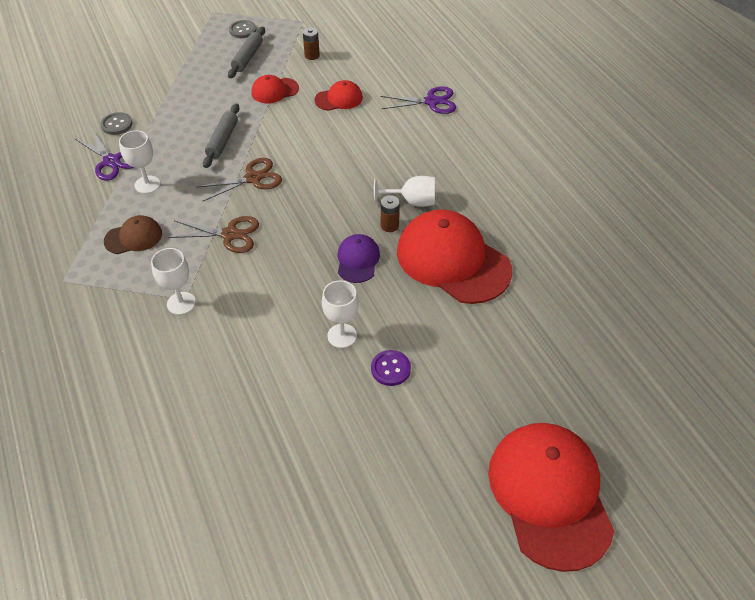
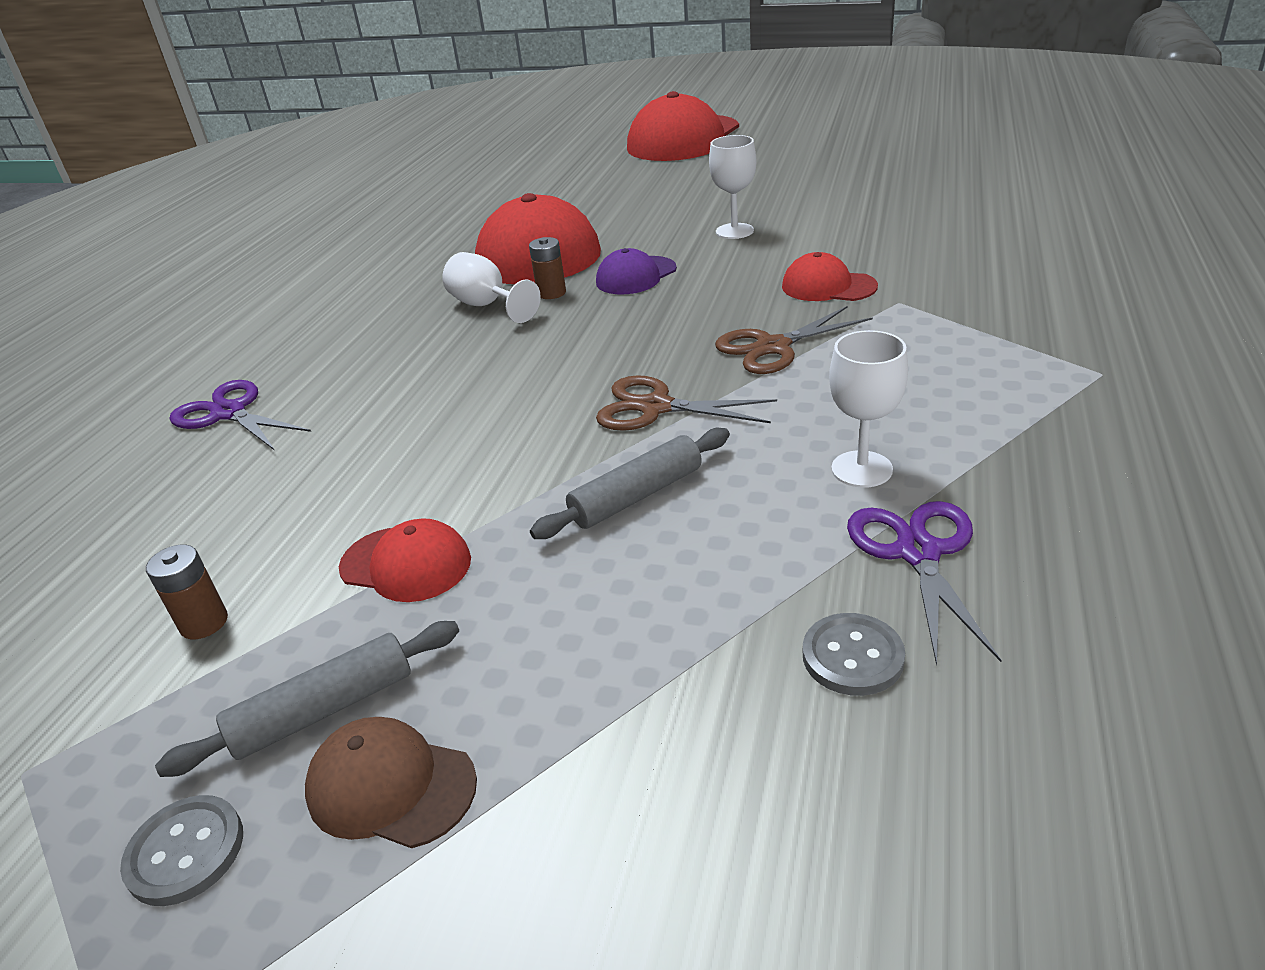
camera: 135 degrees left, 15 degrees down
brown cap [104,215,162,254] -> brown cap moved to [305,717,477,848]
white goblet [151,248,196,315] -> none
brown scissors [169,216,259,253] -> brown scissors turned 75 degrees counterclockwise [715,306,873,374]
red cap [314,80,363,111] -> red cap moved to [782,252,878,301]
purple button [371,350,411,386] -> none

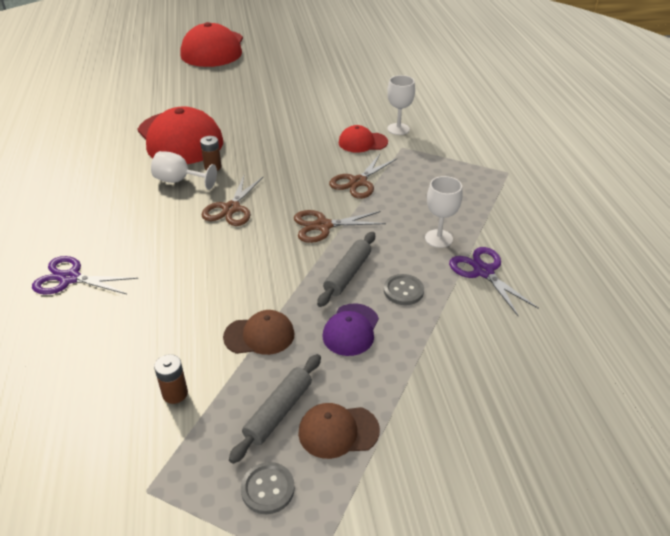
camera: 30 degrees left, 5 degrees up
red cap [339,518,471,602] -> brown cap [223,310,294,355]
purple cap [596,248,677,294] -> purple cap moved to [323,304,379,356]
white goblet [709,135,756,239] -> white goblet moved to [387,75,415,135]
grey button [803,613,905,696] -> grey button moved to [384,274,424,305]
none -> brown scissors [202,176,263,226]

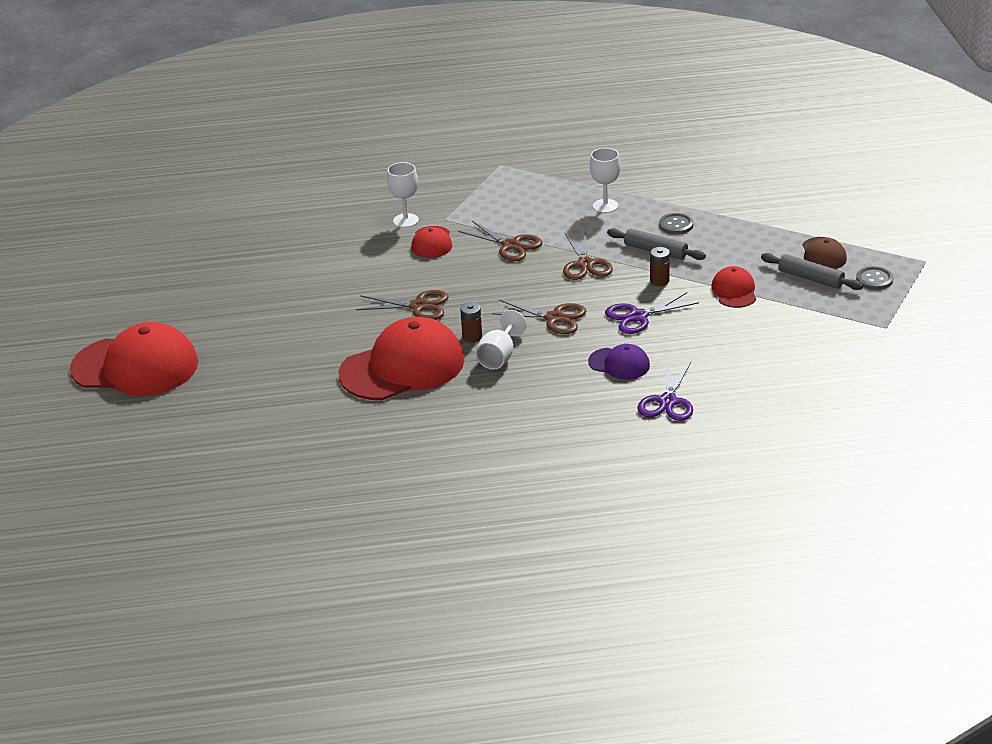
camera: 85 degrees left, 5 degrees down
brown battery [154,354,188,404] -> brown battery moved to [650,247,670,286]
brown cap [223,310,294,355] -> red cap [711,266,756,308]
purple cap [323,304,379,356] -> purple cap moved to [588,344,650,380]
purple scissors [449,247,539,316] -> purple scissors moved to [605,292,699,334]
none -> brown scissors [356,290,448,320]

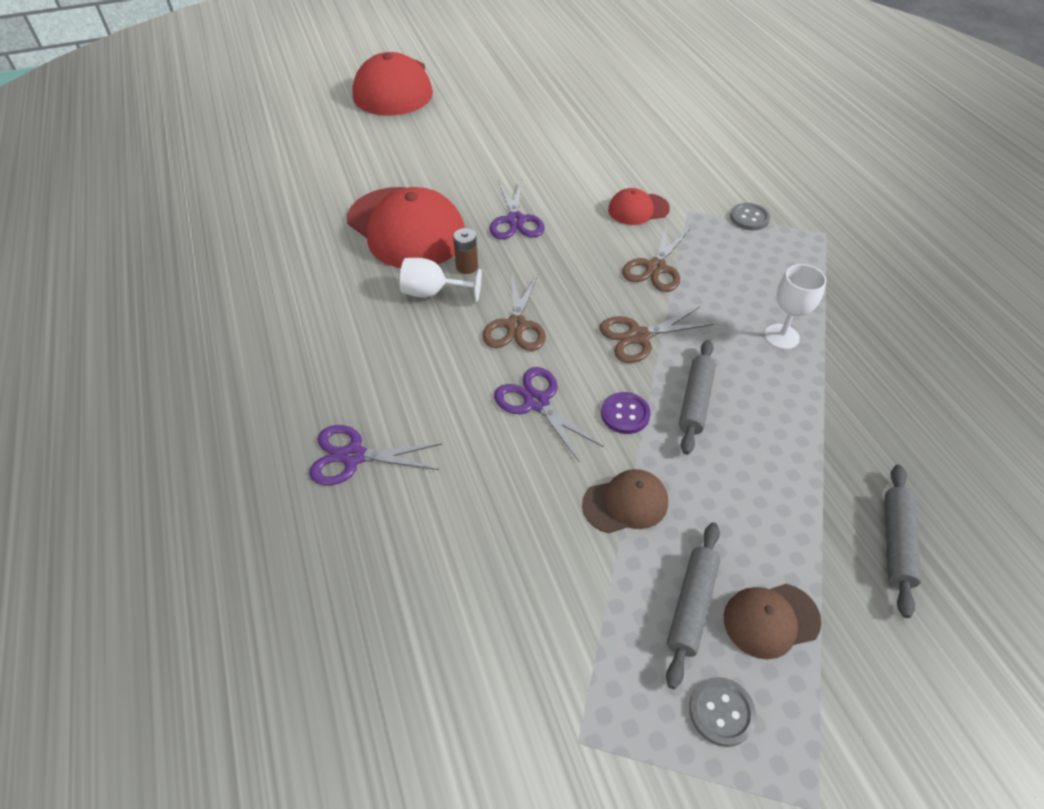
camera: 75 degrees right, 15 degrees up
brown scissors [356,290,448,320] -> purple scissors [490,180,545,239]
white goblet [387,162,419,228] -> none
purple cap [588,344,650,380] -> none
brown battery [650,247,670,286] -> purple button [601,392,650,434]
grey button [659,213,693,235] -> grey button moved to [730,203,770,231]
red cap [711,266,756,308] -> brown cap [582,469,668,533]
none -> grey rolling pin [885,465,921,618]

